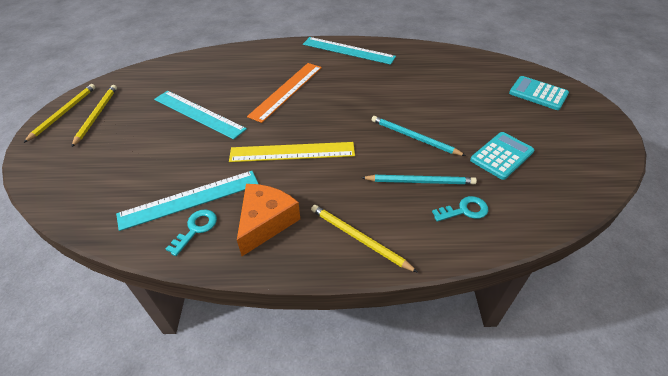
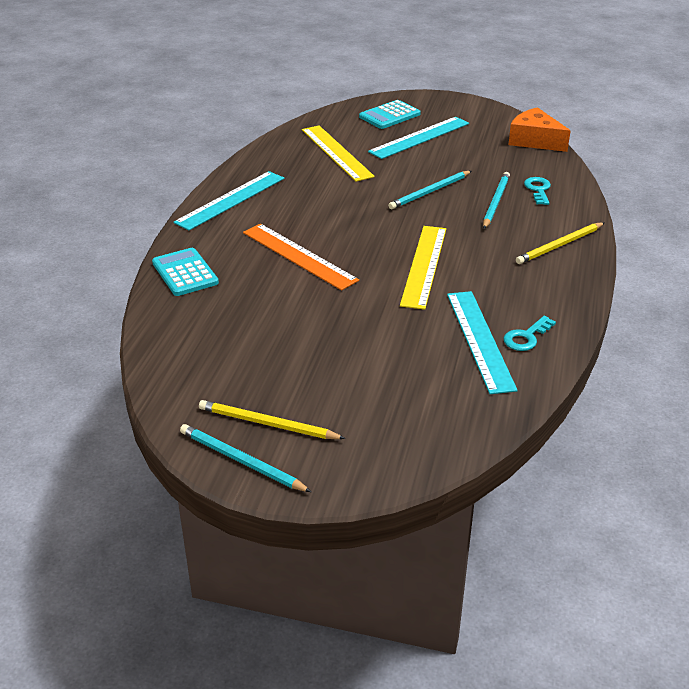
camera: 75 degrees left, 10 degrees down
yellow pencil [23,84,96,143] -> turquoise pencil [180,424,311,492]
turquoise ruler [154,91,247,140] -> turquoise ruler moved to [368,117,469,159]
turquoise key [166,210,217,256] -> turquoise key turned 90 degrees counterclockwise [503,316,556,351]
orange cheese [237,184,300,256] -> orange cheese moved to [509,107,570,152]
turquoise calculator [470,132,534,180] -> turquoise calculator moved to [152,248,219,296]
none -> yellow ruler [302,126,375,182]

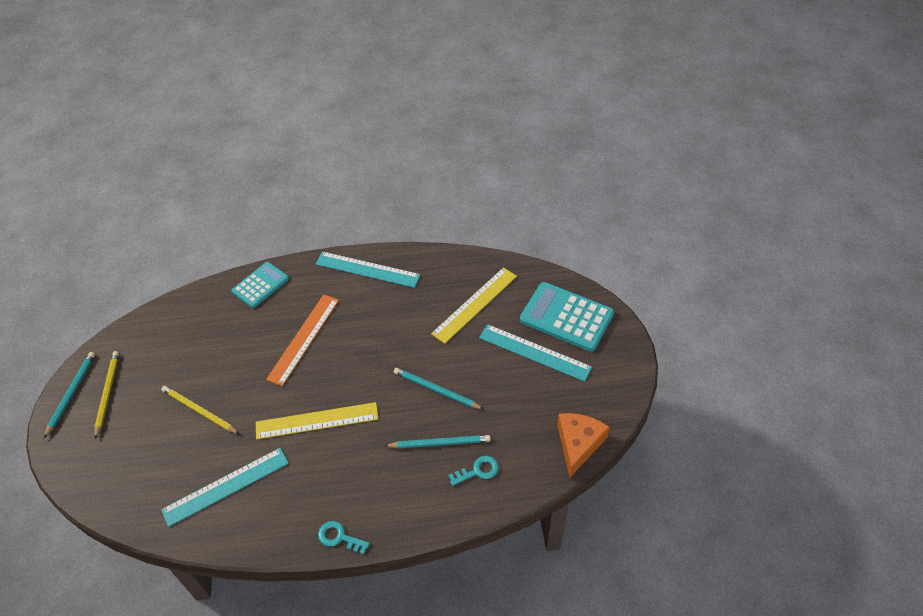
camera: 70 degrees right, 15 degrees up
turquoise calculator [359,100,421,129] -> turquoise calculator [520,282,614,352], size x1.58
turquoise key [503,316,556,351] -> turquoise key moved to [318,521,370,554]
yellow pencil [516,222,605,264] -> yellow pencil moved to [161,386,239,434]

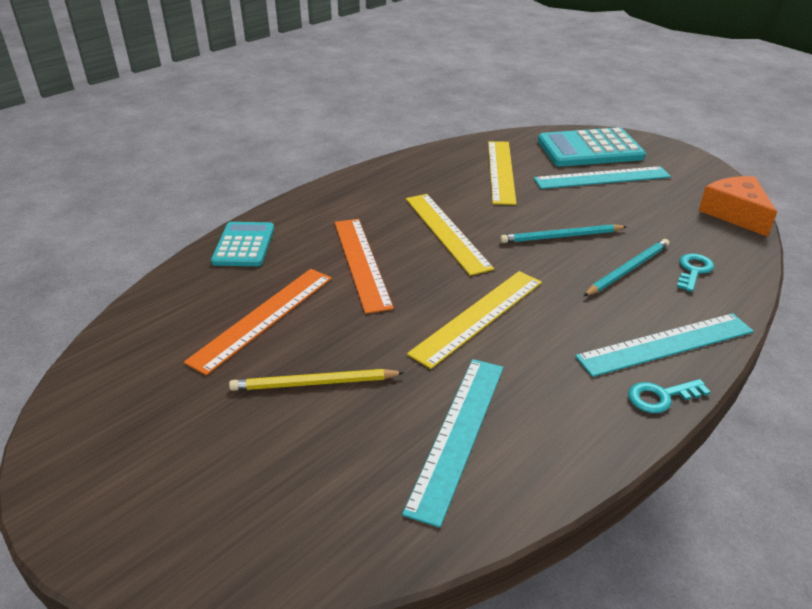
camera: 40 degrees left, 15 degrees down
turquoise pencil [44,352,95,438] -> none
yellow pencil [95,351,119,439] -> none
turquoise ruler [316,251,421,288] -> turquoise ruler moved to [575,313,754,377]
none -> orange ruler [184,269,332,375]
none -> yellow ruler [406,194,494,276]

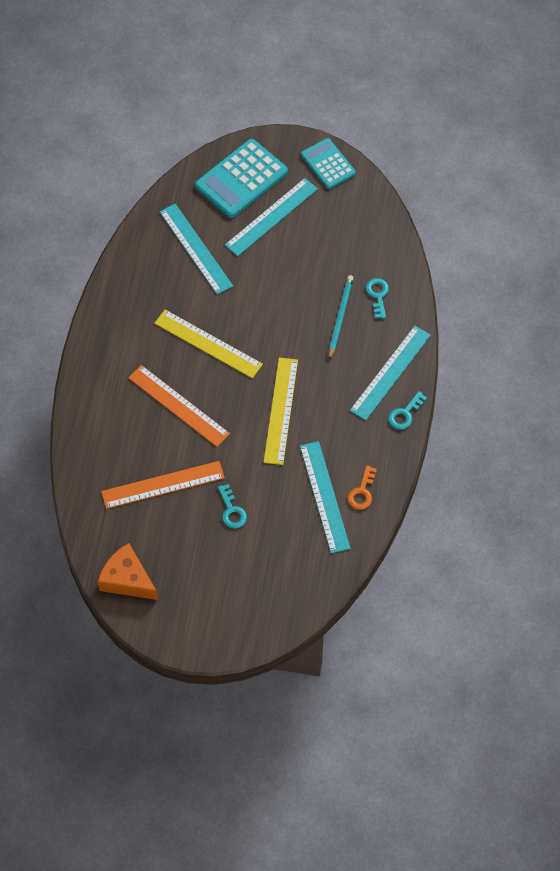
camera: 35 degrees left, 25 degrees up
orange ruler [184,269,332,375] -> orange ruler turned 75 degrees clockwise [101,461,225,509]
turquoise calculator [211,222,274,266] -> turquoise calculator moved to [301,138,356,189]
yellow pencil [229,369,405,391] -> turquoise key [218,484,247,528]
yellow ruler [488,141,517,205] -> turquoise ruler [160,204,233,295]
turquoise pencil [500,224,627,243] -> none
orange cheese [699,176,777,237] -> orange cheese moved to [98,543,158,600]
none -> orange key [347,465,377,510]

